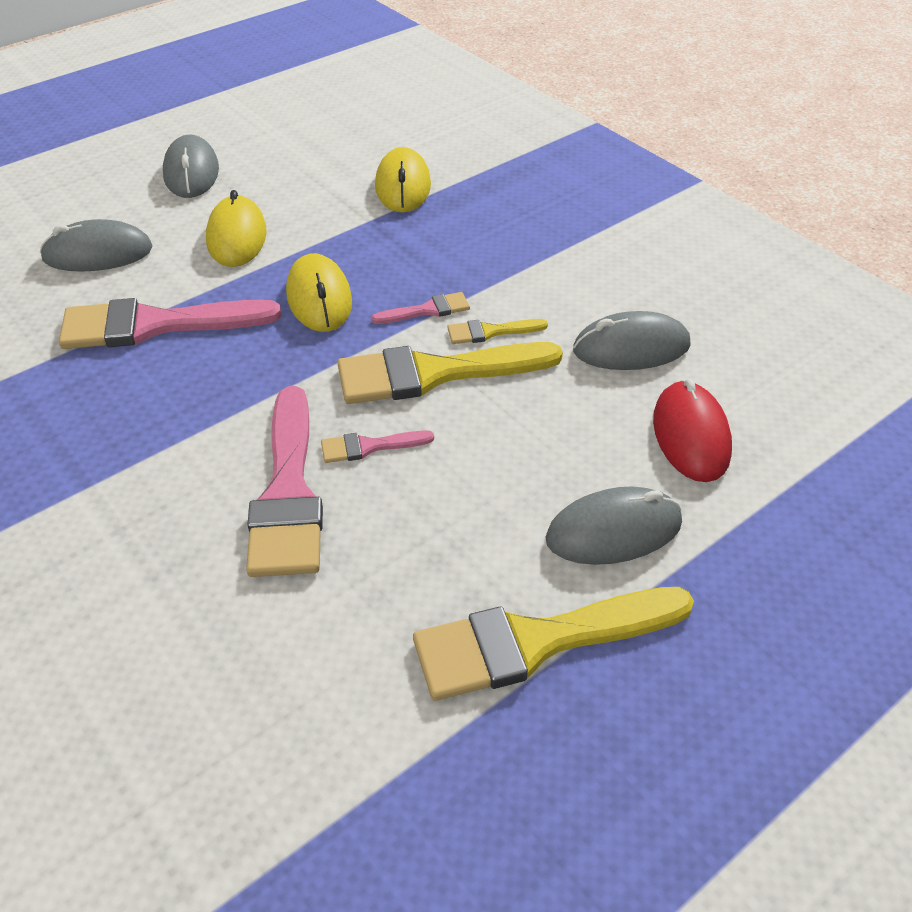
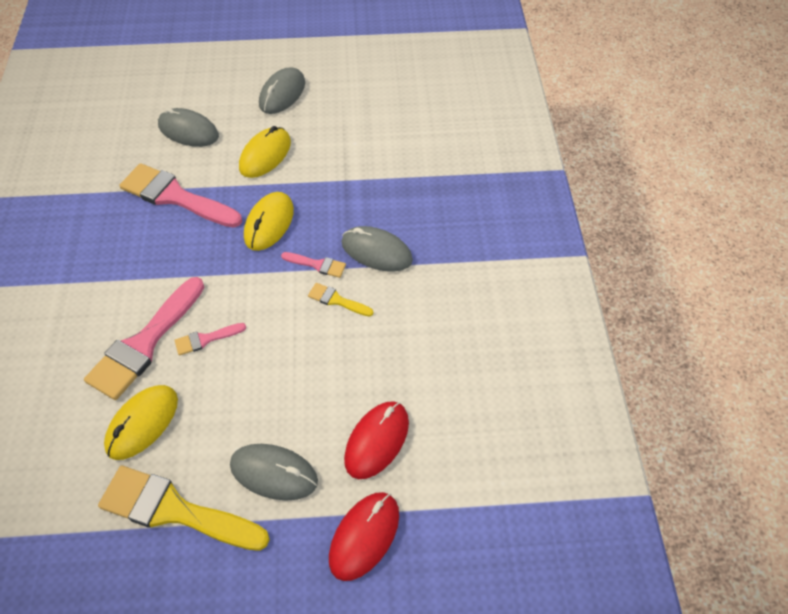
camera: 35 degrees right, 10 degrees up
pink brush [321,430,434,463] -> pink brush turned 45 degrees counterclockwise [175,323,246,356]
yellow brush [338,342,563,404] -> none
yellow mouse [375,147,431,213] -> yellow mouse moved to [104,385,178,460]
grey mouse [573,311,691,370] -> grey mouse moved to [341,226,413,272]
none -> red mouse [329,492,399,581]

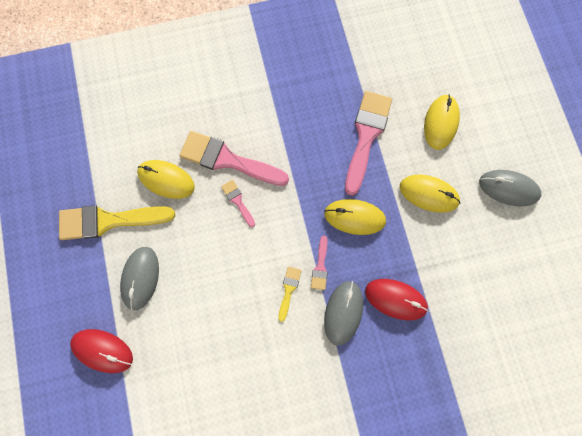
camera: 80 degrees right, 20 degrees up
yellow brush [98,466,270,551] -> yellow brush turned 105 degrees counterclockwise [59,205,175,240]
grey mouse [158,108,219,147] -> yellow mouse [424,95,460,150]
red mouse [344,401,409,479] -> red mouse moved to [365,279,428,320]

